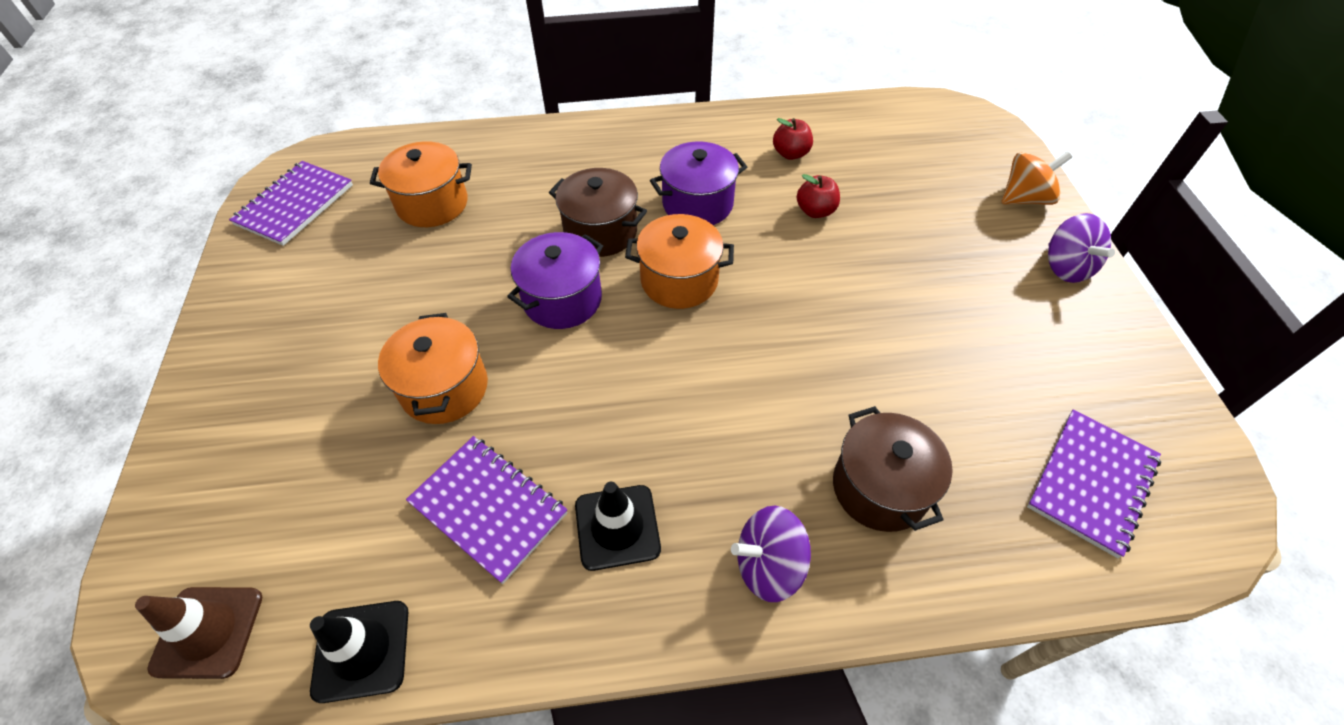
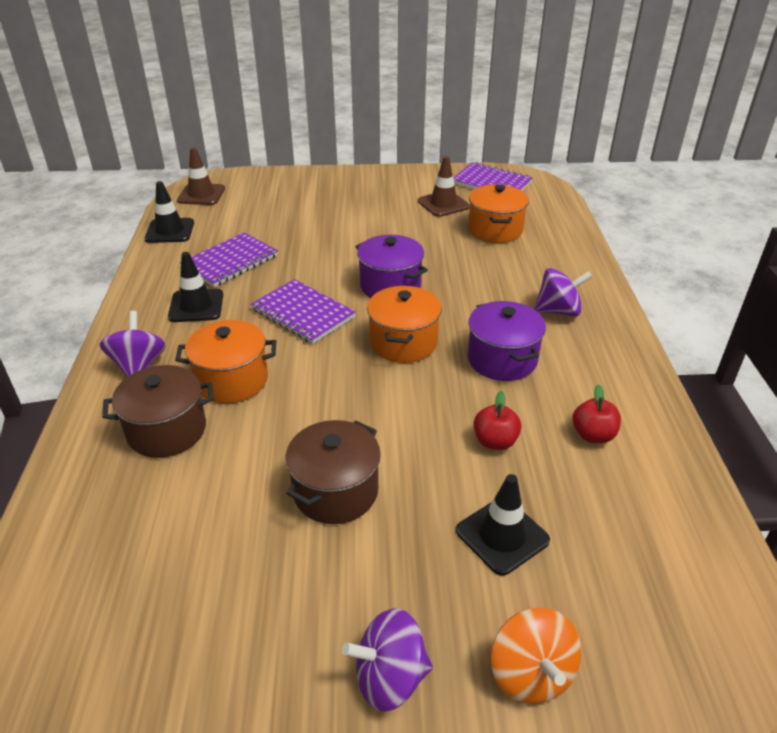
camera: 95 degrees right, 15 degrees down
orange pot [378,313,488,424] -> orange pot moved to [175,320,276,403]
brown pot [549,168,647,257] -> brown pot moved to [286,420,381,524]
purple notebook [1027,410,1161,558] -> purple notebook moved to [251,279,356,344]
none -> brown traffic cone [418,156,470,217]
none -> black traffic cone [456,474,550,576]
none -> purple spinning top [534,268,593,316]

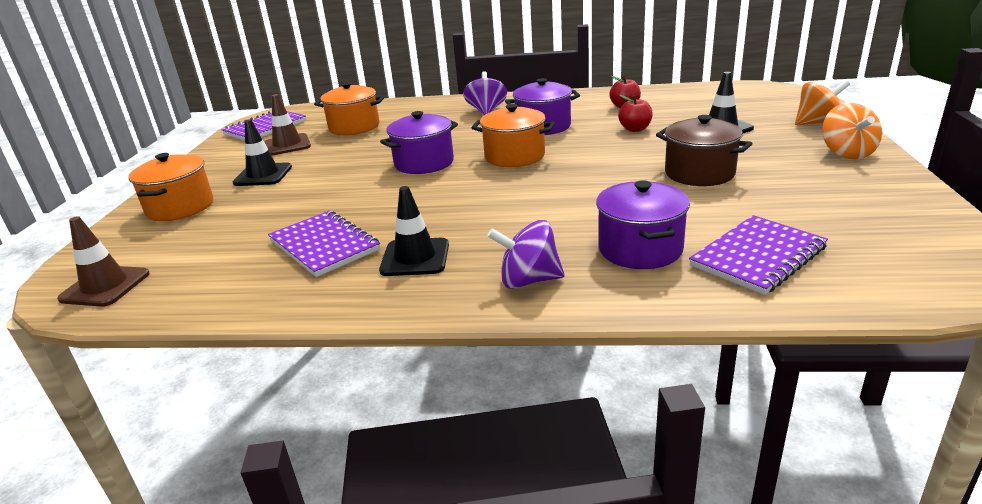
camera: 80 degrees left, 10 degrees down
brown pot [102,365,213,458] -> purple pot [596,180,690,269]
black traffic cone [144,181,194,243] -> black traffic cone moved to [233,119,292,186]
orange pot [175,320,276,403] -> orange pot moved to [128,153,213,221]
purple notebook [251,279,356,344] -> purple notebook moved to [689,215,828,295]
purple spinning top [342,608,433,712] -> orange spinning top [822,103,882,159]

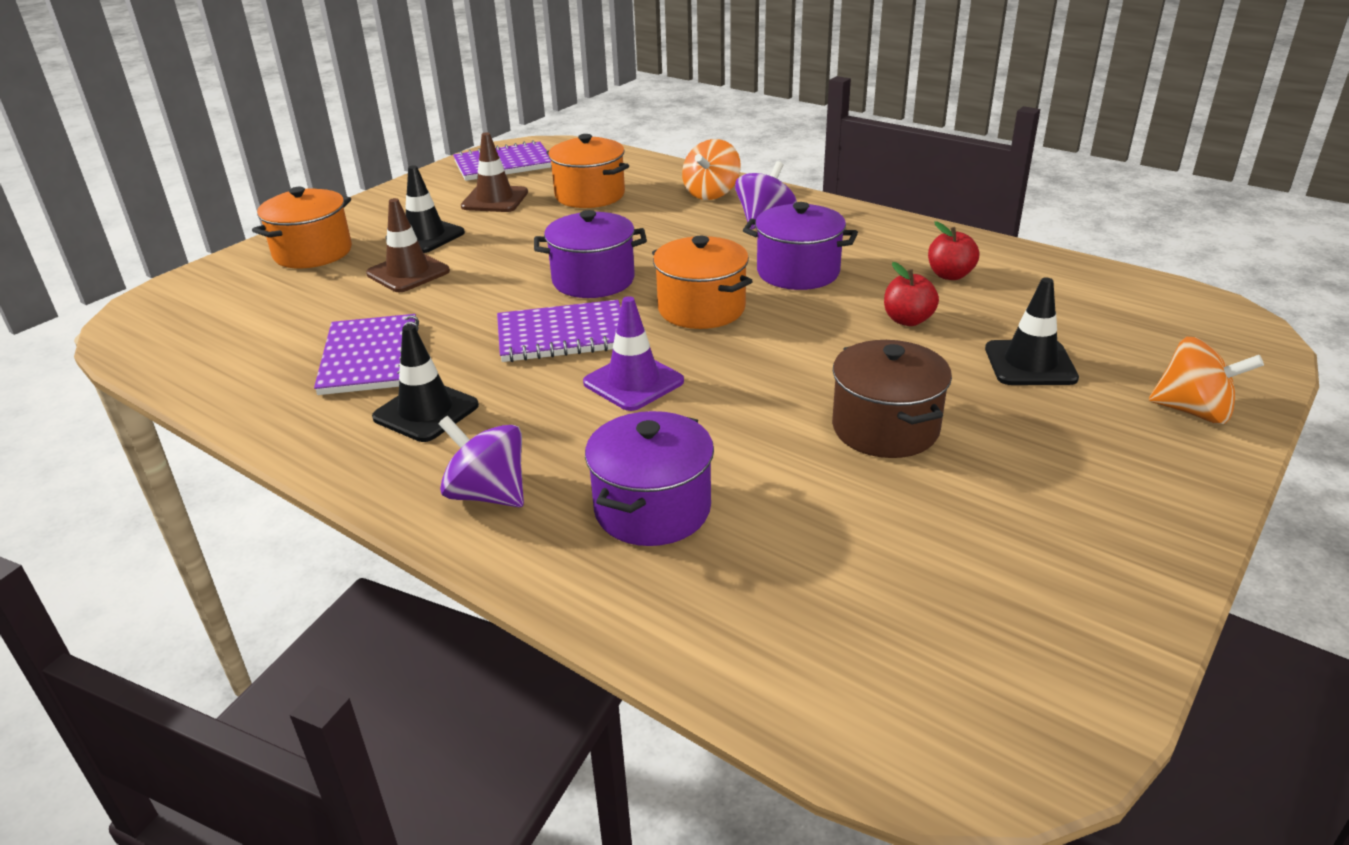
camera: 30 degrees right, 5 degrees up
brown traffic cone [57,216,149,307] -> brown traffic cone moved to [366,198,450,292]
purple notebook [689,215,828,295] -> purple notebook moved to [497,300,621,362]
orange spinning top [822,103,882,159] -> orange spinning top moved to [682,139,741,200]
none -> purple traffic cone [583,296,684,411]

